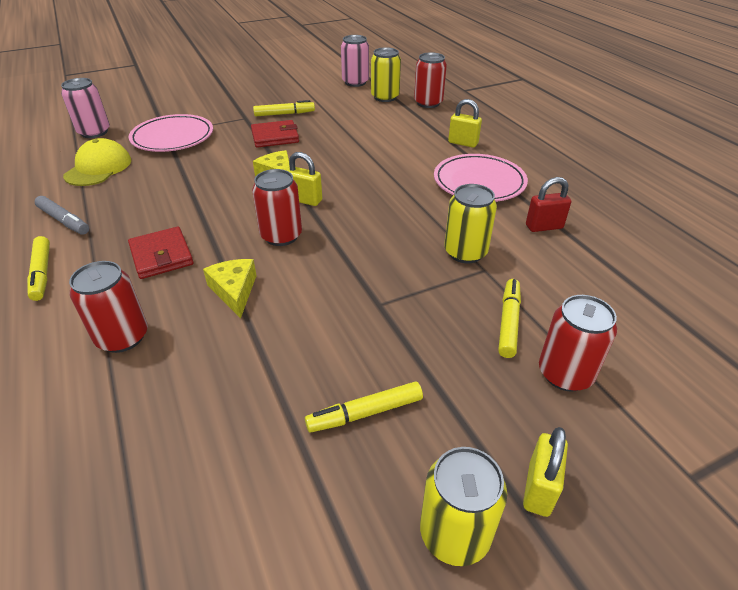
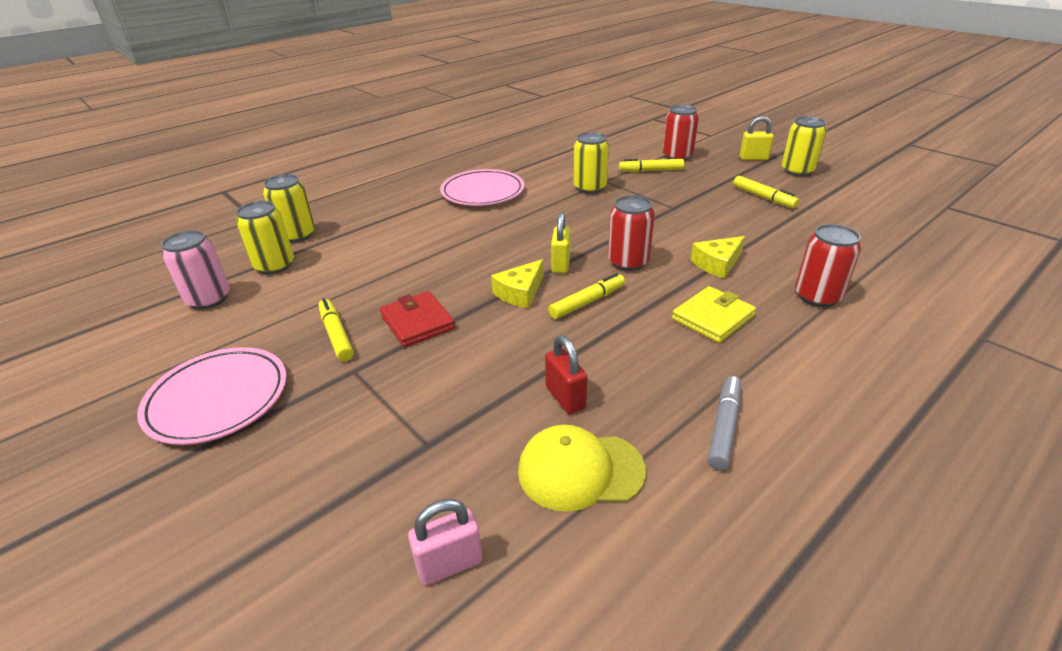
camera: 105 degrees left, 5 degrees down
yellow marker [27,236,50,301] -> yellow marker moved to [548,273,625,319]
pink can [61,78,110,138] -> pink padlock [408,499,483,585]
red wallet [128,227,194,279] -> yellow wallet [672,286,756,343]
pink plate [129,114,213,152] -> pink plate moved to [137,347,287,445]
red can [414,52,447,108] -> yellow can [263,174,315,243]
yellow padlock [448,99,482,148] -> none
red padlock [526,177,571,232] -> red padlock moved to [545,335,588,414]

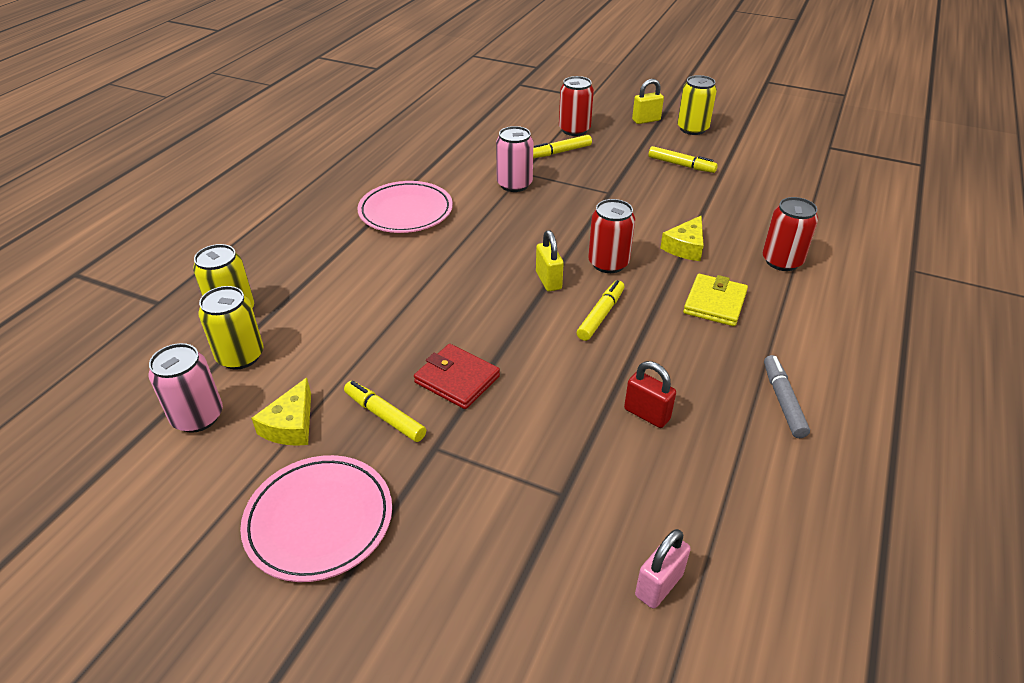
camera: 25 degrees left, 5 degrees up
yellow cheese [491,259,544,308] -> yellow cheese moved to [251,378,311,446]
yellow cap [518,425,646,512] -> none
yellow can [573,132,609,194] -> pink can [496,126,533,192]

